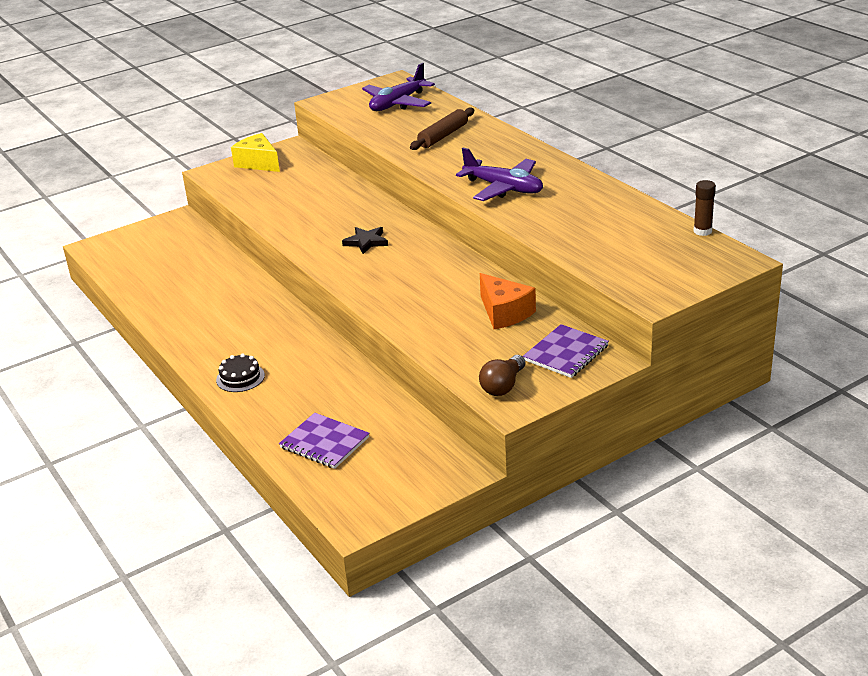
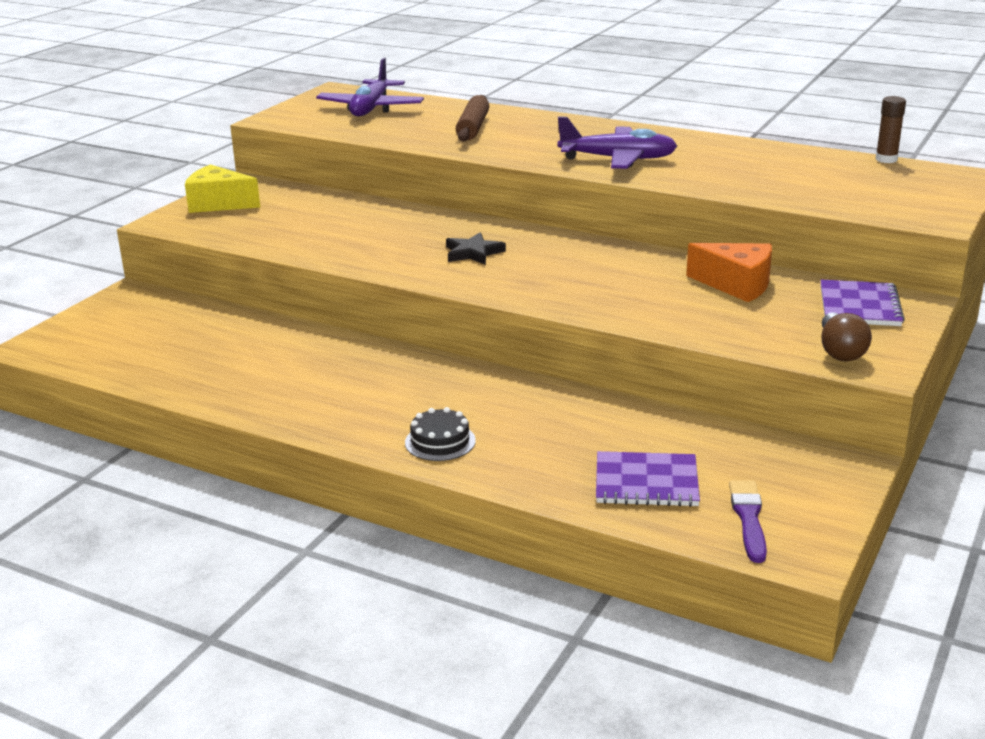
camera: 30 degrees left, 5 degrees down
none -> purple brush [729,480,767,563]

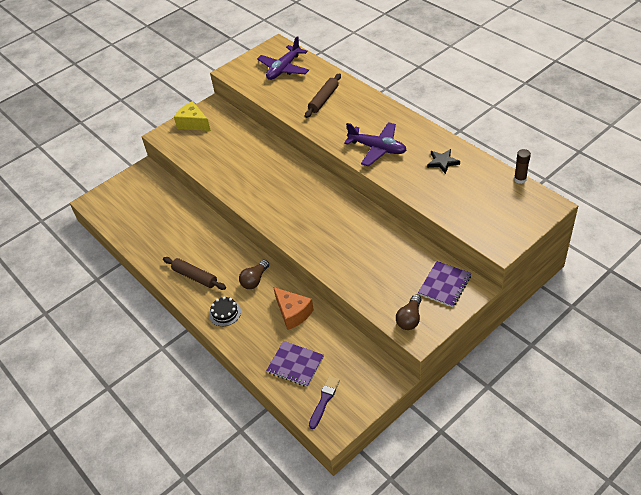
camera: 25 degrees right, 20 degrees up
black star [446,232,506,265] -> black star moved to [427,149,460,174]
orange cheese [686,243,772,302] -> orange cheese moved to [273,287,314,330]
none -> brown rolling pin [163,257,226,290]
none -> brown light bulb [239,260,269,289]

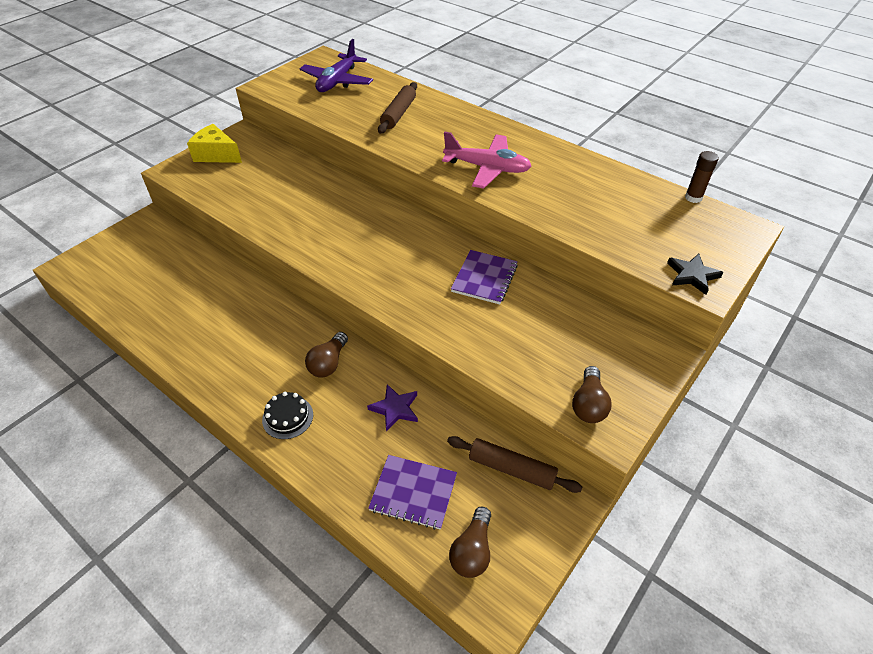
camera: 15 degrees left, 0 degrees up
brown rolling pin [163,257,226,290] -> brown rolling pin moved to [447,436,582,493]
orange cheese [273,287,314,330] -> purple star [367,384,418,432]
purple brush [309,376,340,429] -> brown light bulb [449,507,491,578]
purple plane [344,122,406,166] -> pink plane [442,131,531,189]
purple notebook [418,261,471,307] -> purple notebook moved to [451,250,518,304]
black star [427,149,460,174] -> black star moved to [667,254,724,295]

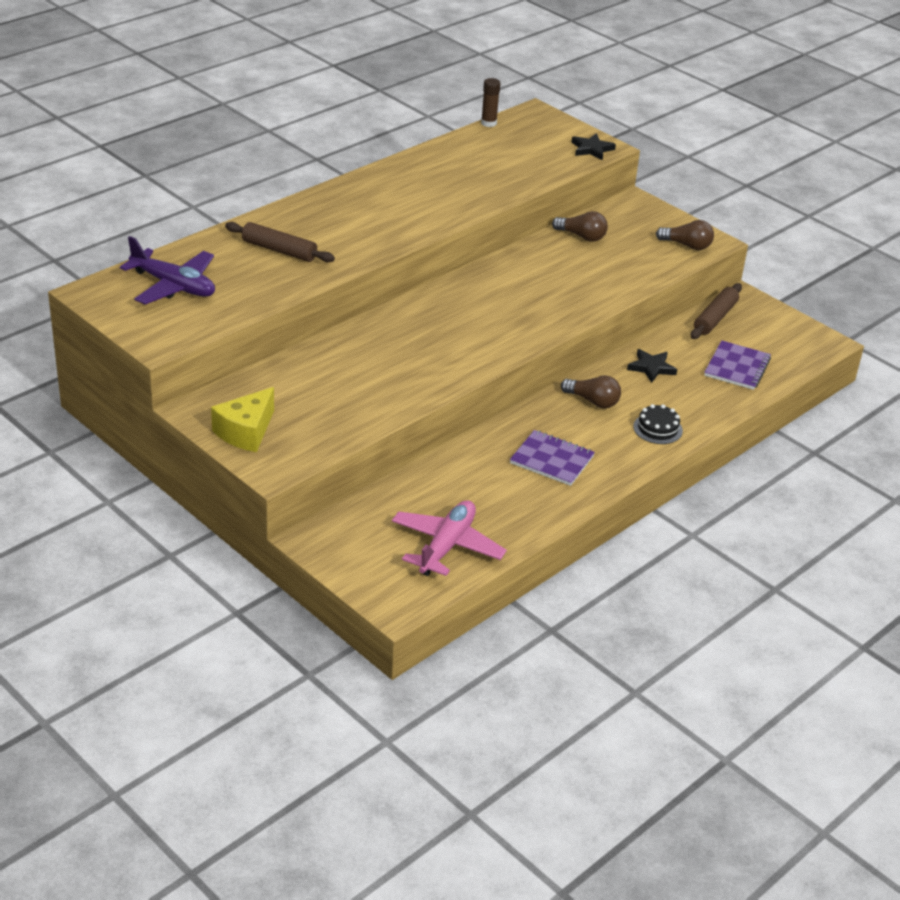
camera: 85 degrees left, 10 degrees down
purple star [367,384,418,432] -> black star [627,349,677,383]
pink plane [442,131,531,189] -> pink plane moved to [392,500,507,576]
brown light bulb [449,507,491,578] -> brown light bulb moved to [552,211,608,242]
purple notebook [451,250,518,304] -> purple notebook moved to [510,430,595,486]

